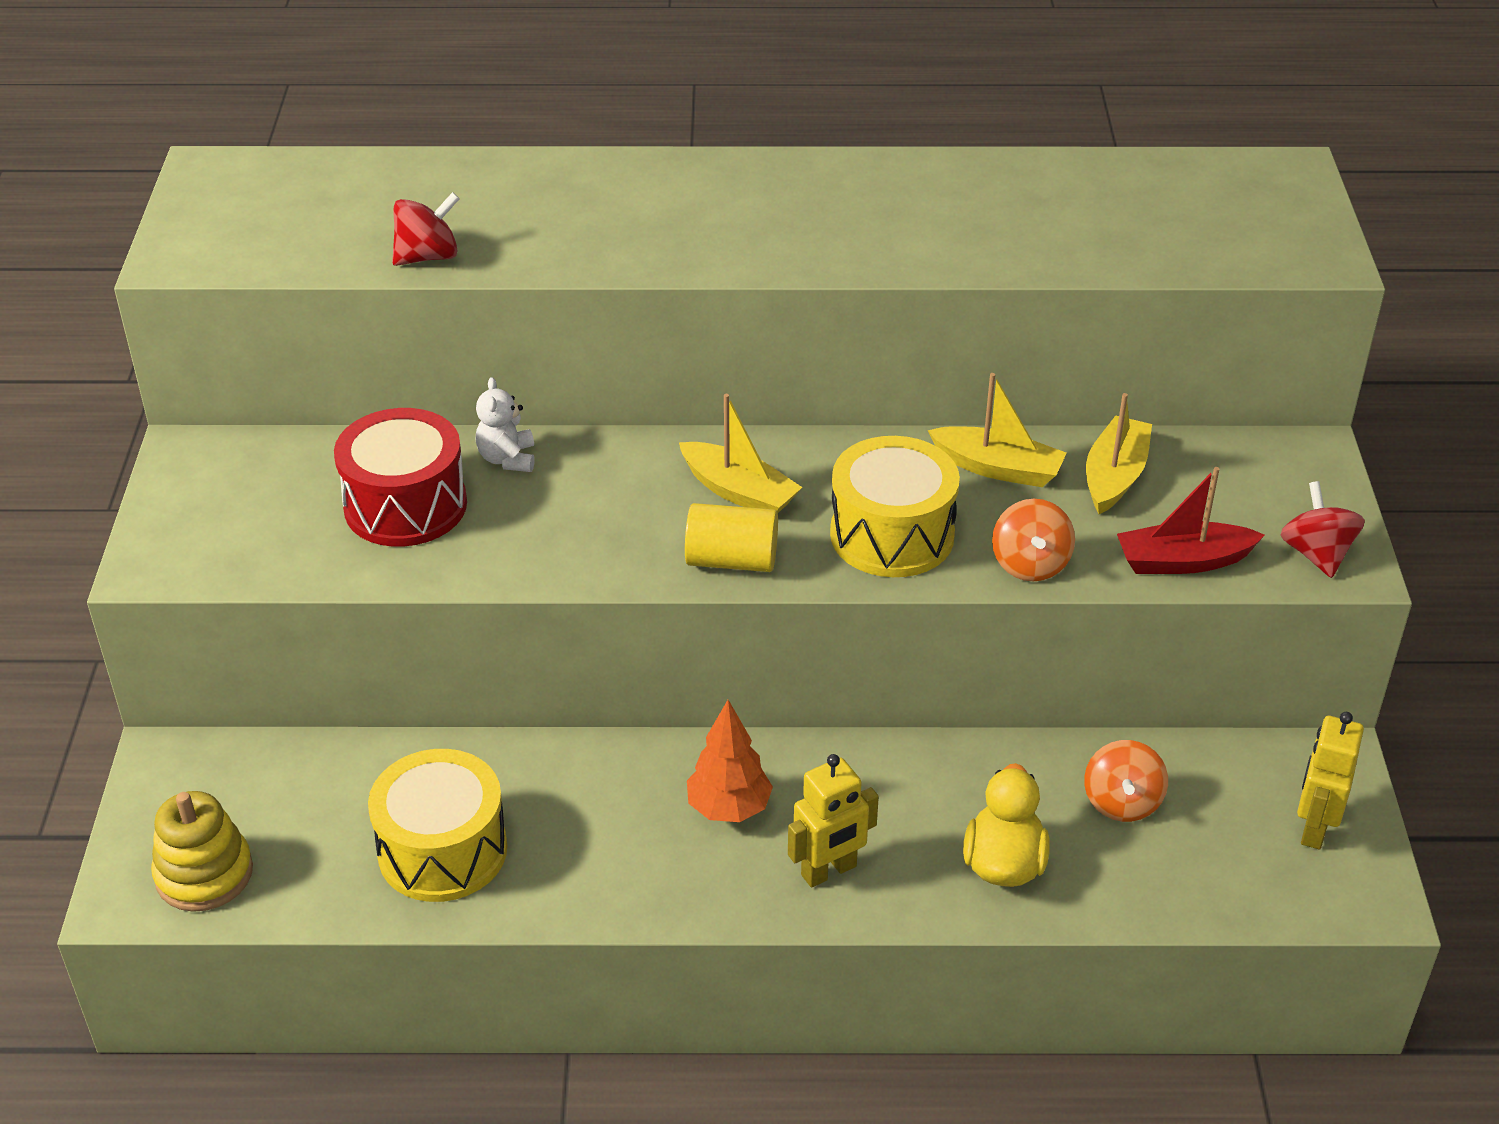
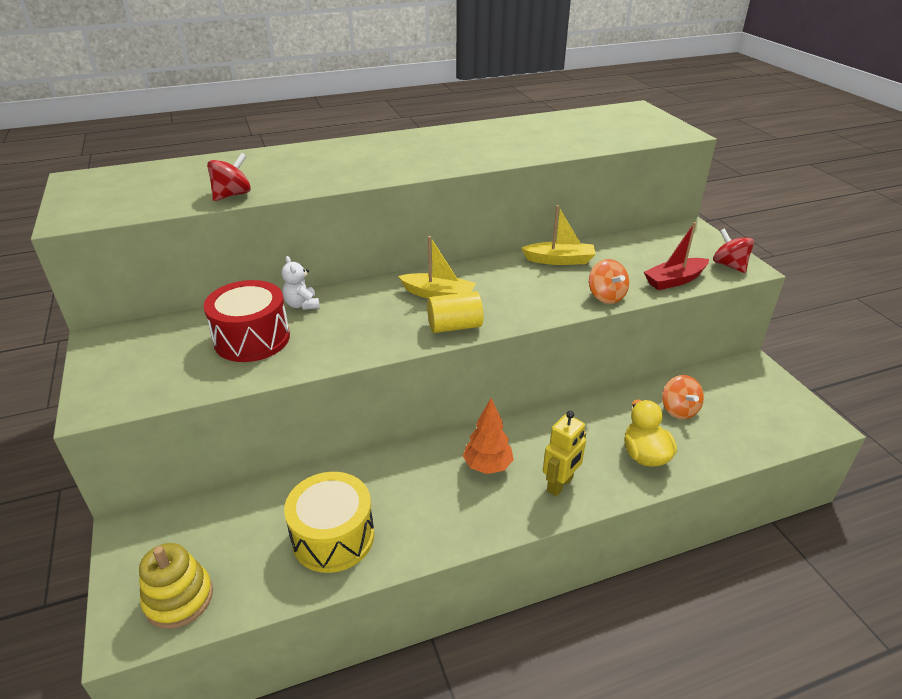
camera: 20 degrees left, 5 degrees down
yellow drum [830,436,960,577] -> none
yellow boat [1086,393,1152,514] -> none
yellow robot [1297,712,1364,849] -> none

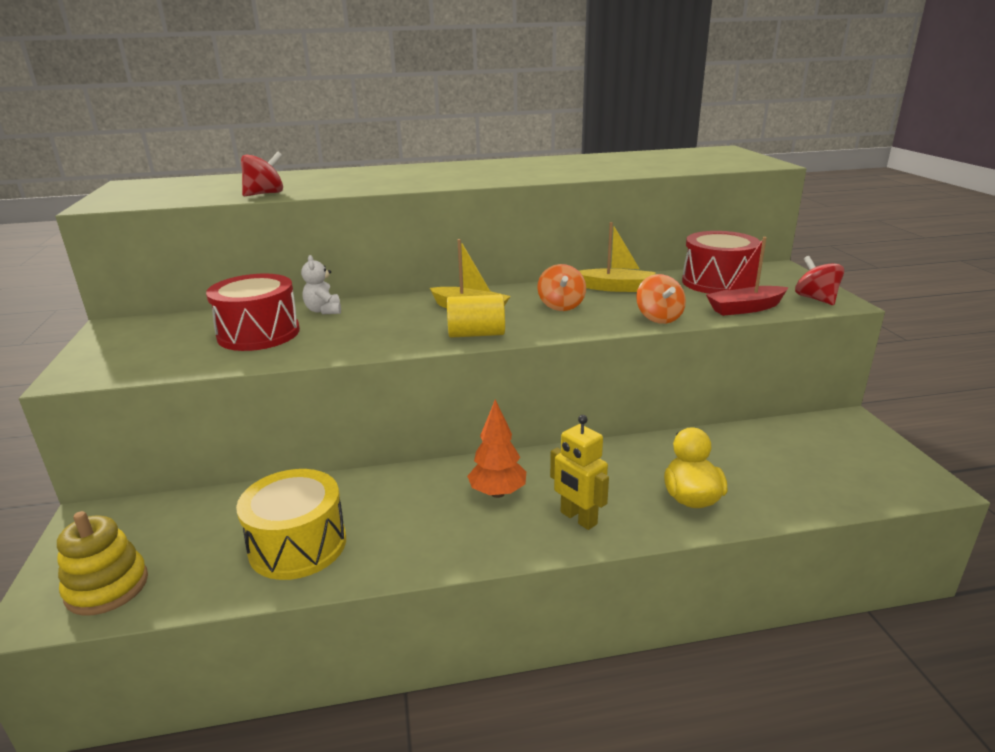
camera: 10 degrees right, 10 degrees down
yellow robot [543,411,586,497] -> yellow robot turned 90 degrees clockwise [550,415,609,530]
orange spinning top [662,375,704,419] -> orange spinning top moved to [537,264,586,311]
none -> red drum [682,231,760,294]

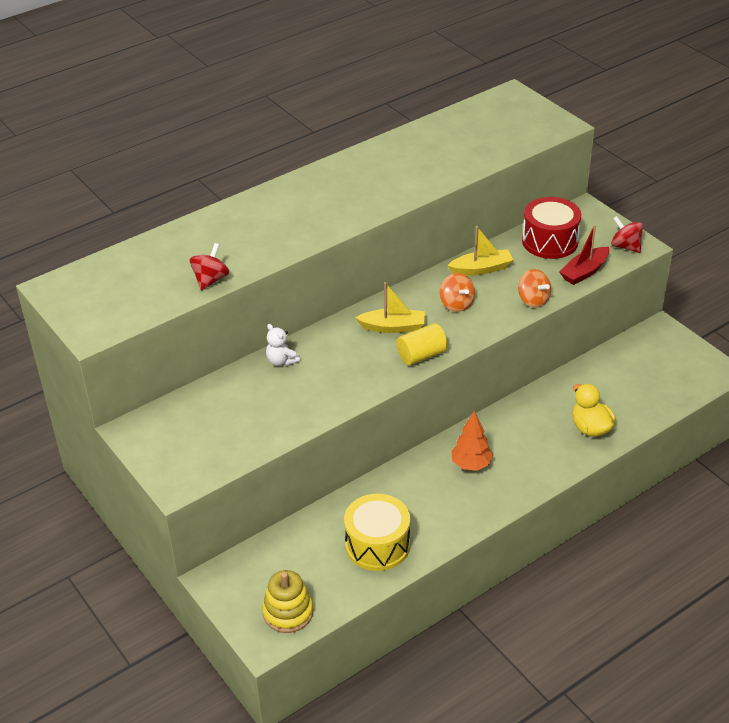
camera: 25 degrees left, 15 degrees up
red drum [206,274,300,351] -> none
yellow robot [550,415,609,530] -> none

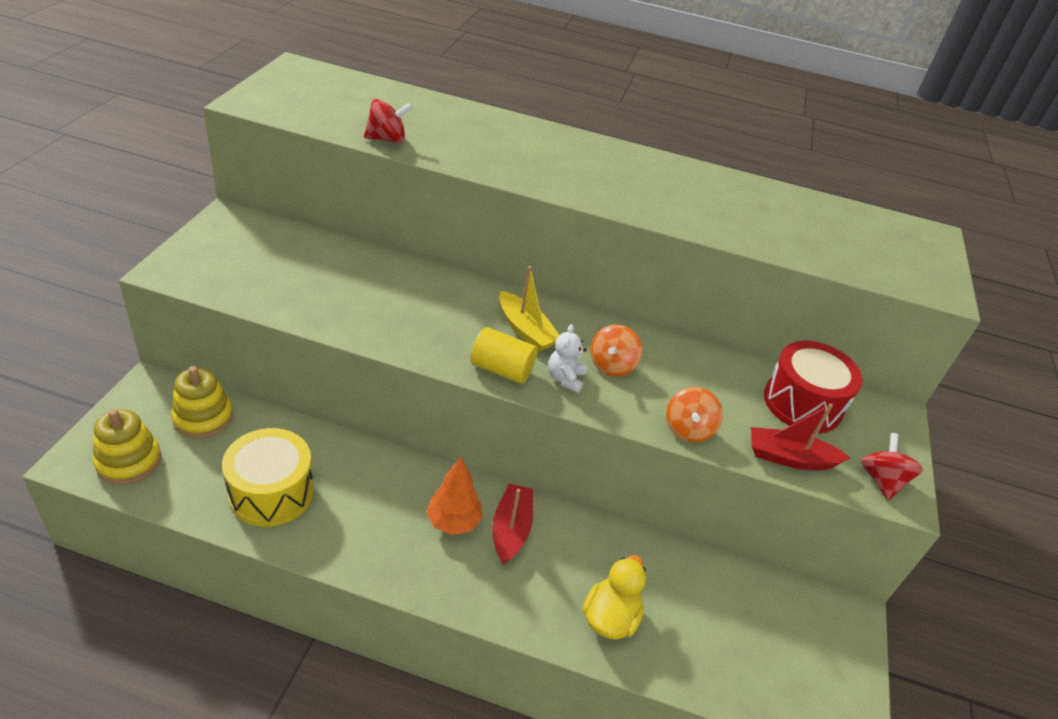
camera: 45 degrees right, 0 degrees up
white teddy bear [266,324,300,366] -> white teddy bear moved to [548,324,587,393]
yellow boat [447,226,513,276] -> none
none -> yellow stacking toy [171,366,233,439]
none -> red boat [492,484,533,565]

